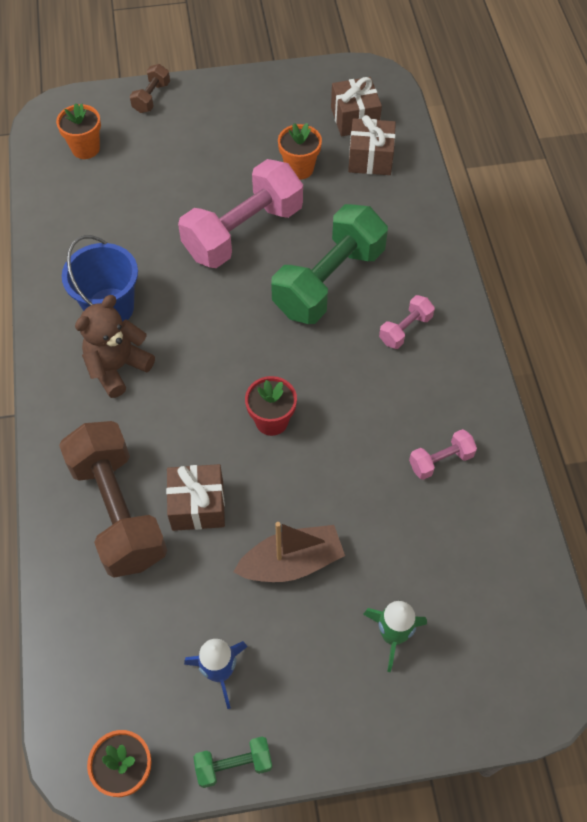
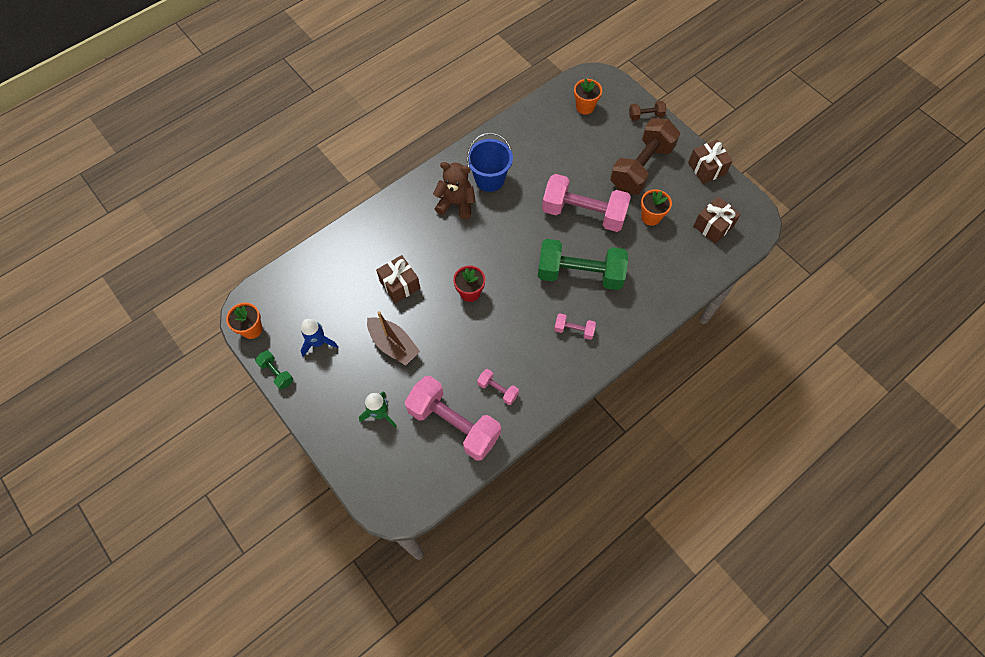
camera: 60 degrees right, 5 degrees up
brown dumbbell [59,421,167,578] -> brown dumbbell moved to [610,118,680,195]
brown gift [348,115,396,175] -> brown gift moved to [688,140,733,184]
none -> pink dumbbell [405,376,501,461]

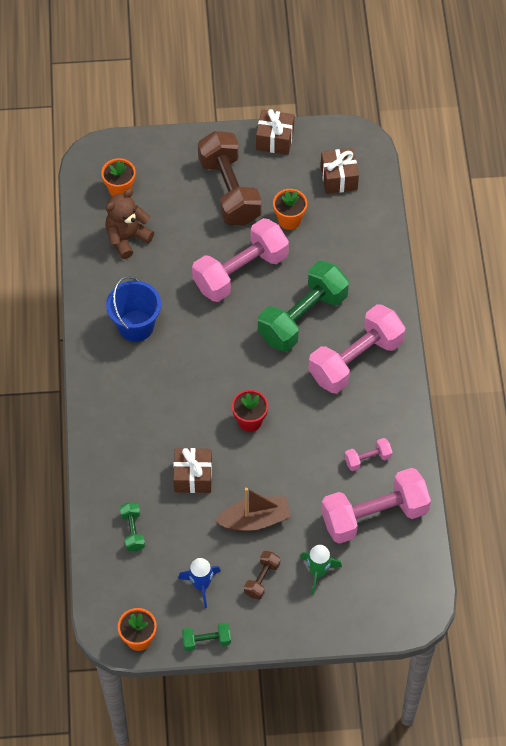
camera: 55 degrees left, 5 degrees down
brown teddy bear [433,162,476,219] -> brown teddy bear moved to [105,189,154,259]
pink dumbbell [554,313,596,340] -> pink dumbbell [309,304,406,393], size x2.23
brown dumbbell [629,101,666,121] -> brown dumbbell moved to [244,551,280,600]
none -> green dumbbell [120,502,145,551]

